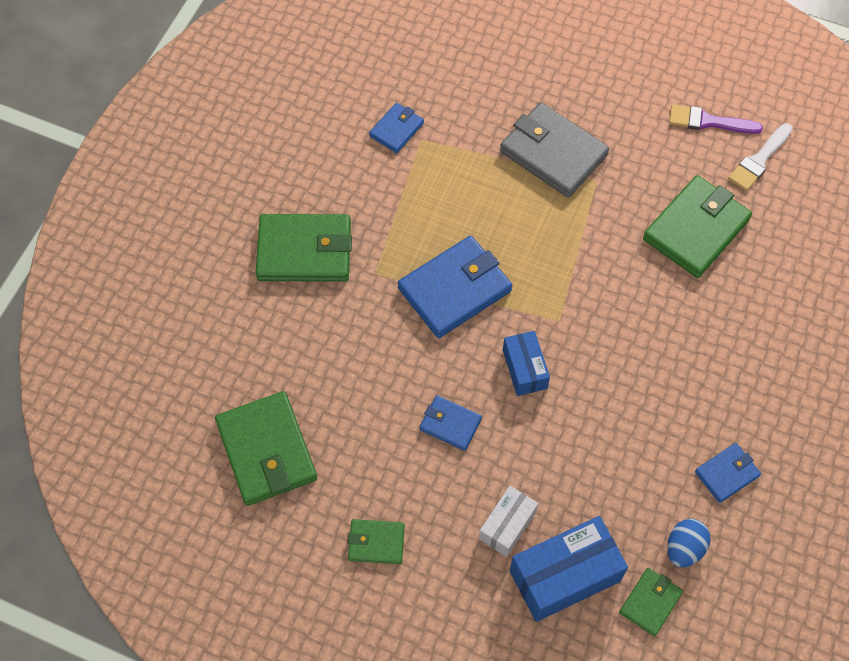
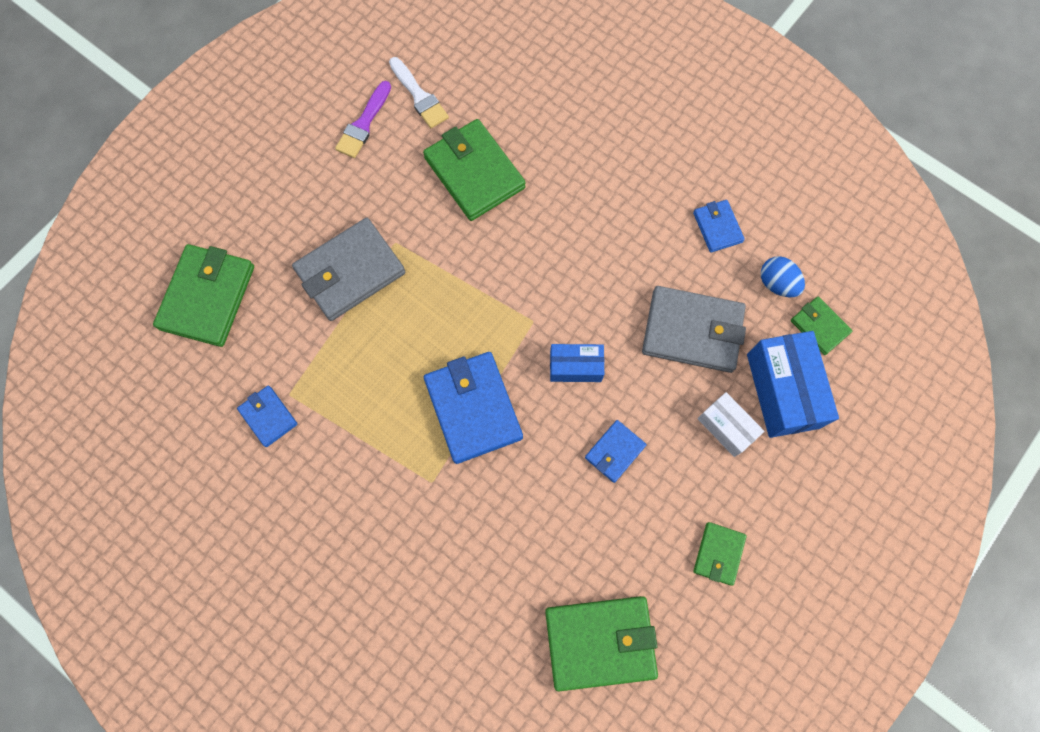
camera: 75 degrees left, 10 degrees up
green wallet [256,214,352,282] -> green wallet moved to [153,244,254,347]
none -> grey wallet [642,286,746,373]

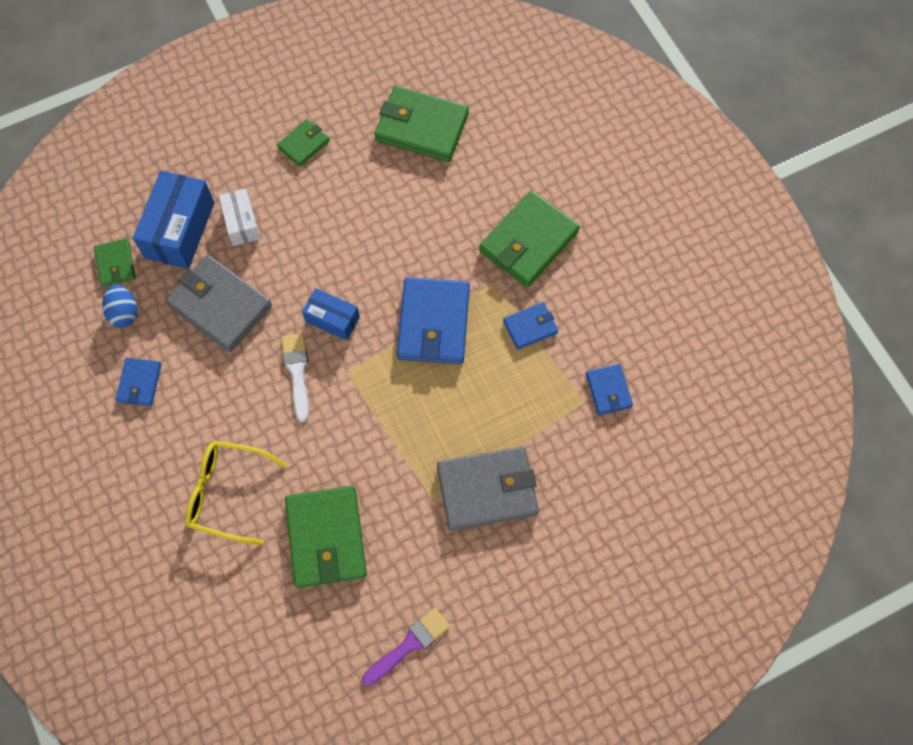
camera: 155 degrees left, 5 degrees down
green wallet [153,244,254,347] -> green wallet moved to [479,191,580,287]
white brush [389,57,449,128] -> white brush moved to [281,333,309,422]
blue wallet [585,420,647,483] -> blue wallet moved to [503,302,558,350]
none -> yellow glasses [185,441,287,545]

